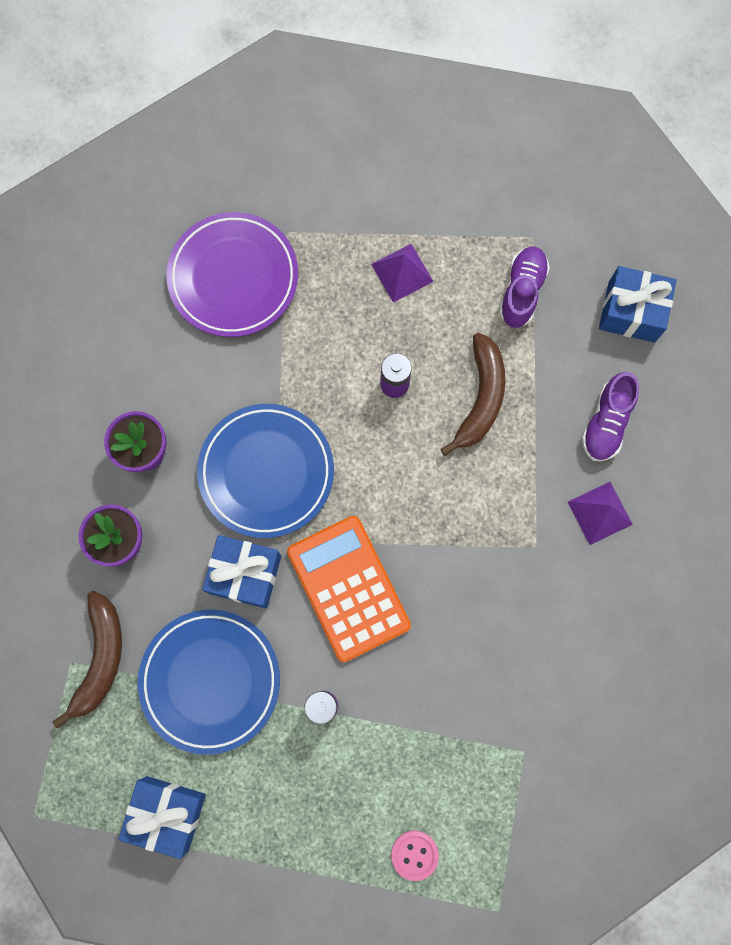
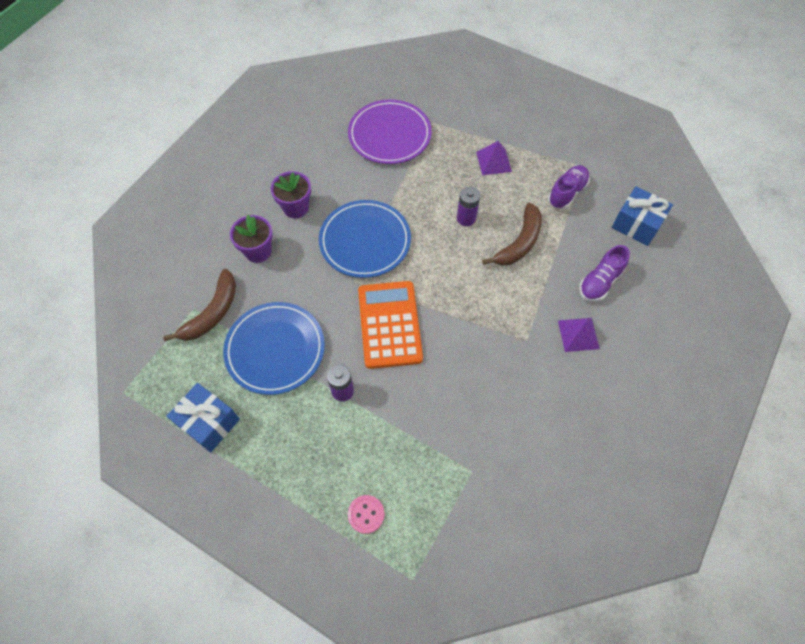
camera: 20 degrees right, 15 degrees down
blue gift [202,535,281,609] -> none

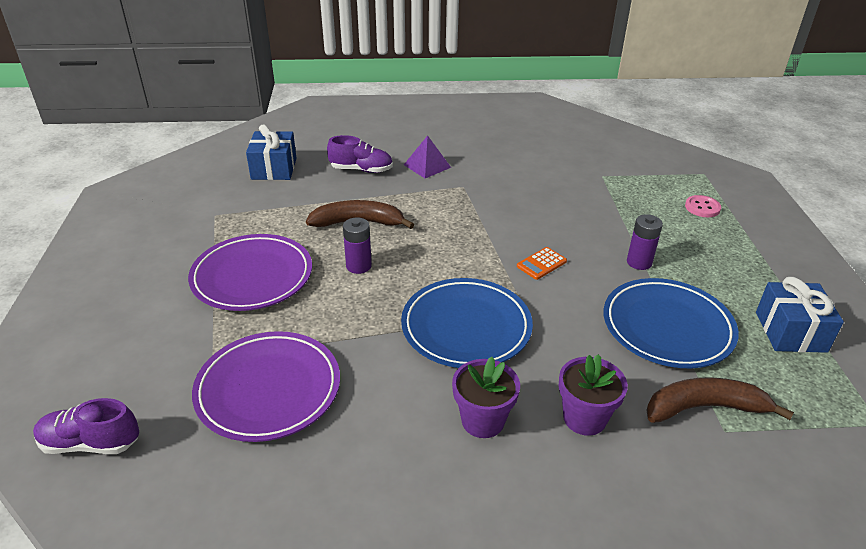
camera: 125 degrees left, 25 degrees down
orange calculator [358,281,423,369] -> orange calculator [517,247,567,280], size x0.43
purple pyramid [476,141,512,175] -> purple plate [188,234,312,311]
purple shoe [548,165,590,209] -> purple shoe moved to [33,398,139,454]

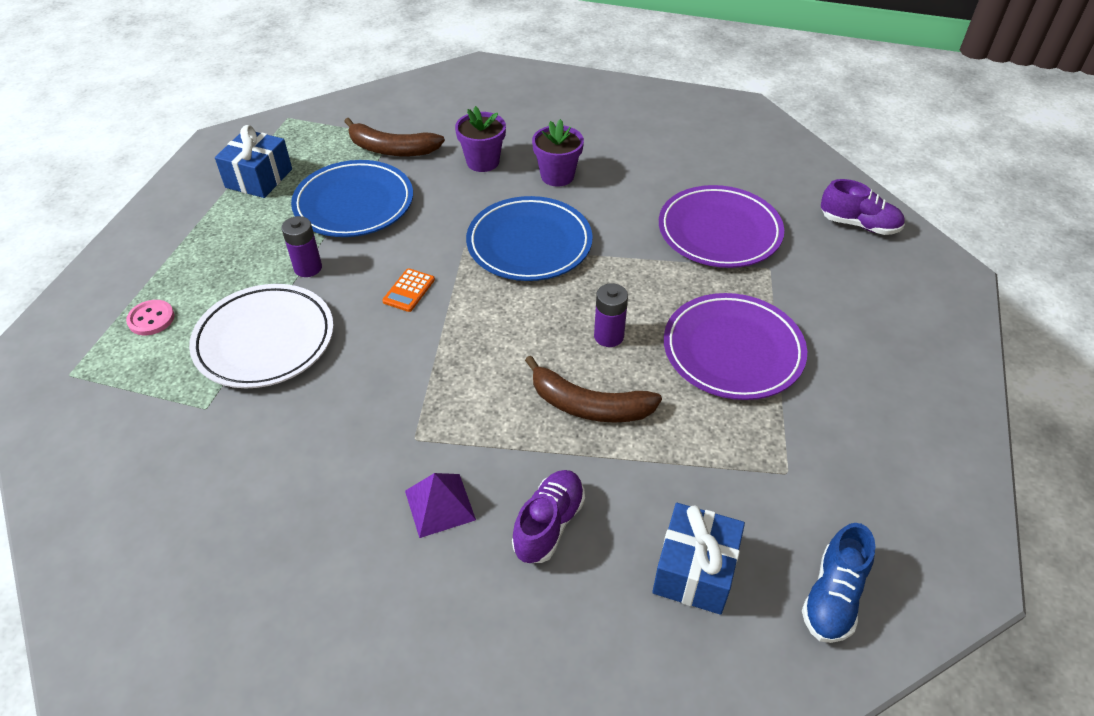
camera: 160 degrees left, 10 degrees up
purple shoe [327,135,393,173] -> purple shoe turned 90 degrees clockwise [512,470,585,563]
orange calculator [517,247,567,280] -> orange calculator turned 135 degrees clockwise [382,268,435,312]
none -> white plate [189,284,334,388]
none -> blue shoe [802,523,875,643]

